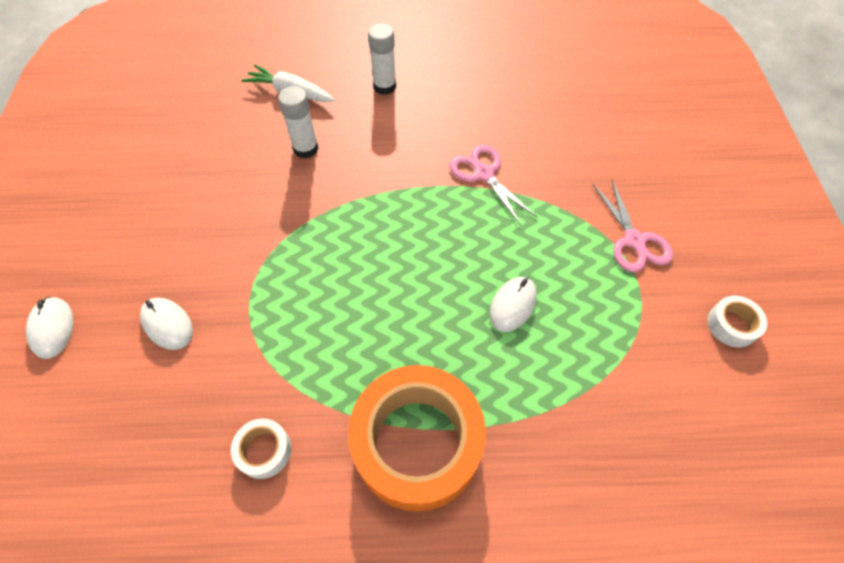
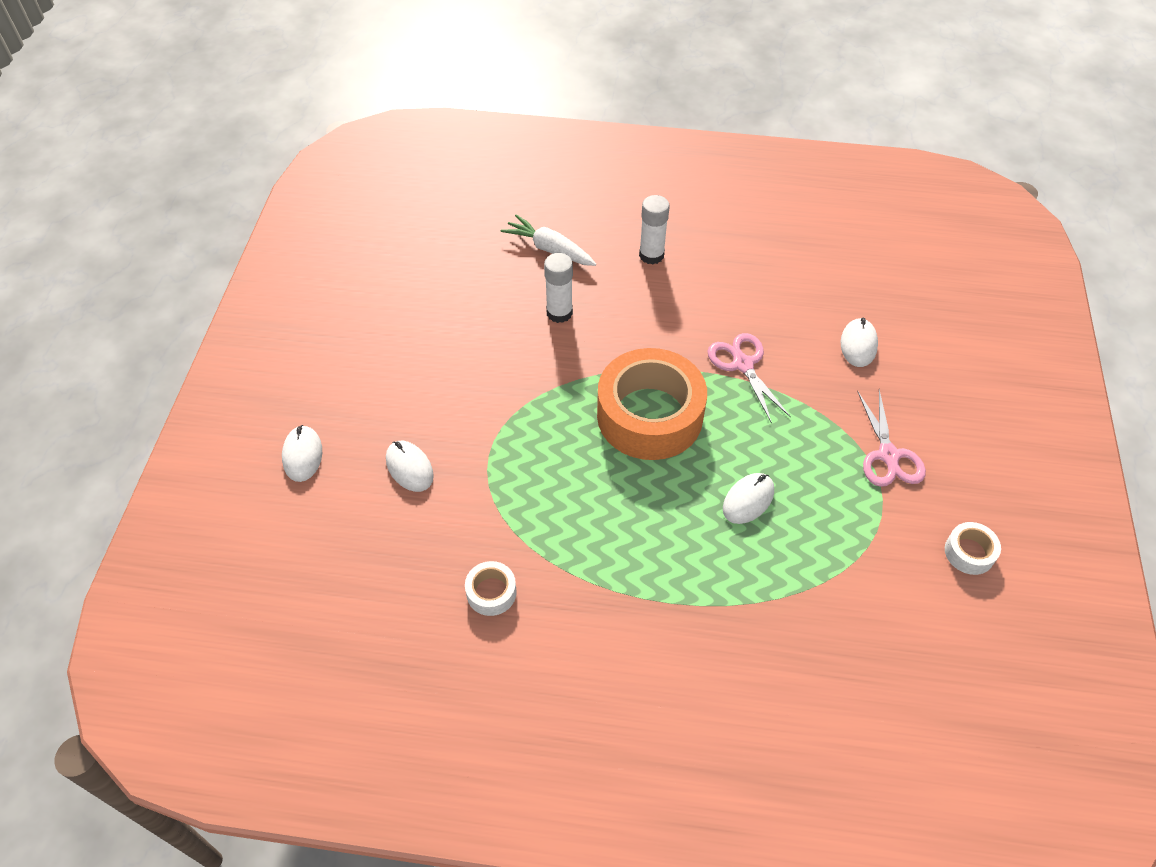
camera: 10 degrees right, 5 degrees down
orange tape [348,365,486,512] -> orange tape moved to [597,348,707,460]
none -> white mouse [841,318,878,367]

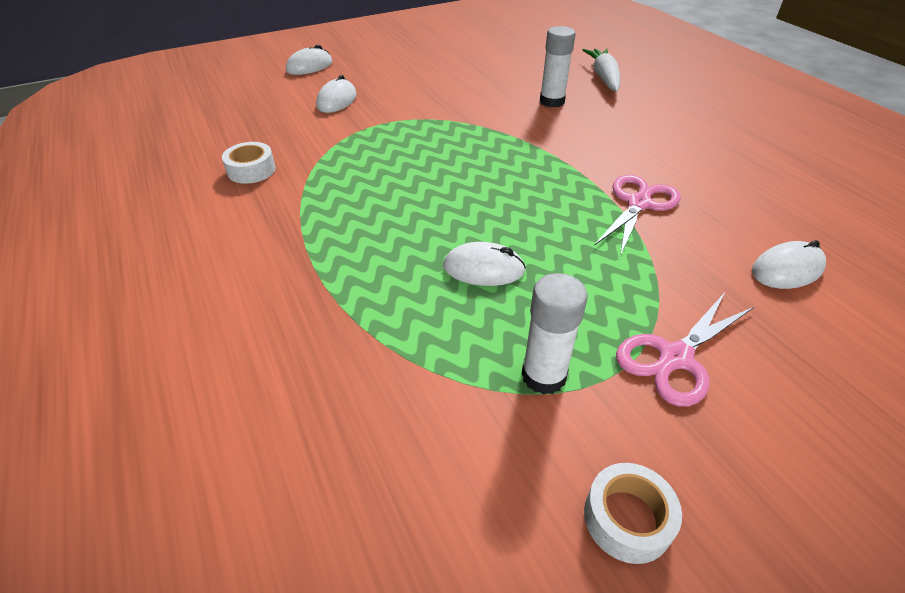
camera: 55 degrees right, 10 degrees down
orange tape [597,348,707,460] -> none
white glue stick [639,195,670,265] -> white glue stick moved to [522,273,588,395]

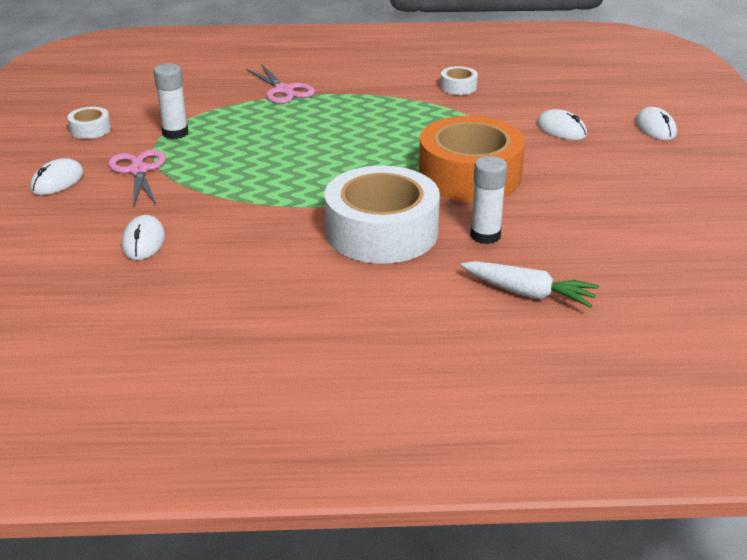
camera: 115 degrees right, 10 degrees down
white mouse [443,242,526,286] -> white mouse moved to [30,158,84,195]
pink scissors [594,175,681,256] -> pink scissors moved to [246,64,315,104]
none -> white tape [325,166,440,264]
none -> orange tape [419,116,525,202]

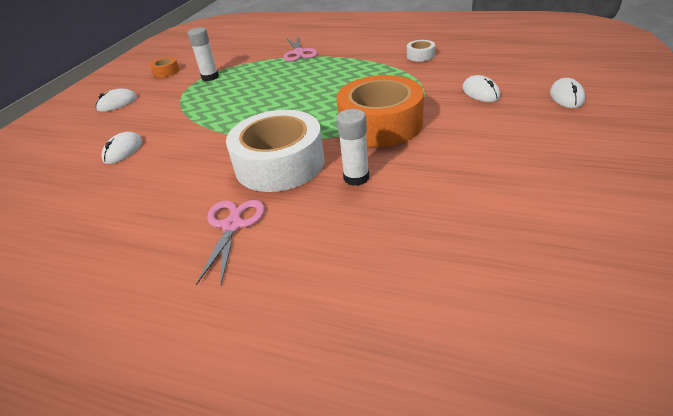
camera: 25 degrees right, 5 degrees up
white tape [67,107,111,139] -> orange tape [150,57,179,78]
pink scissors [108,150,166,207] -> pink scissors moved to [196,200,265,285]
white carrot [461,261,600,308] -> none

